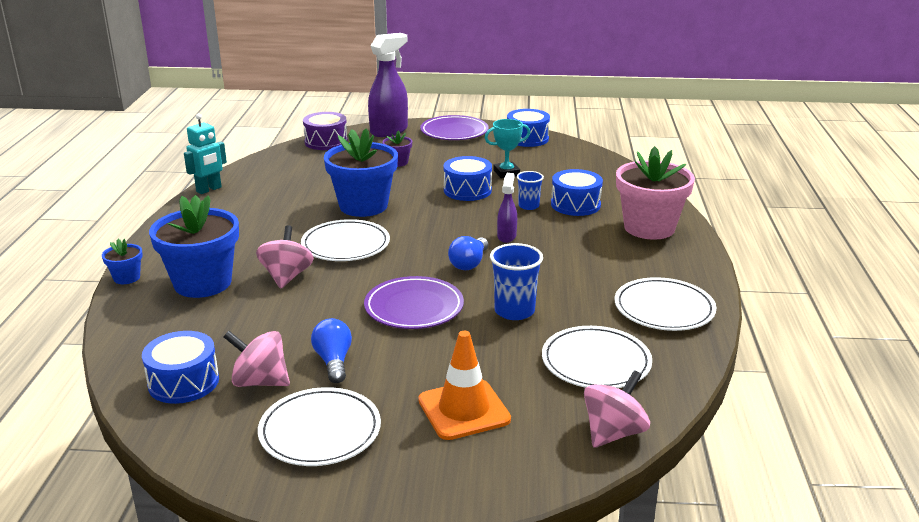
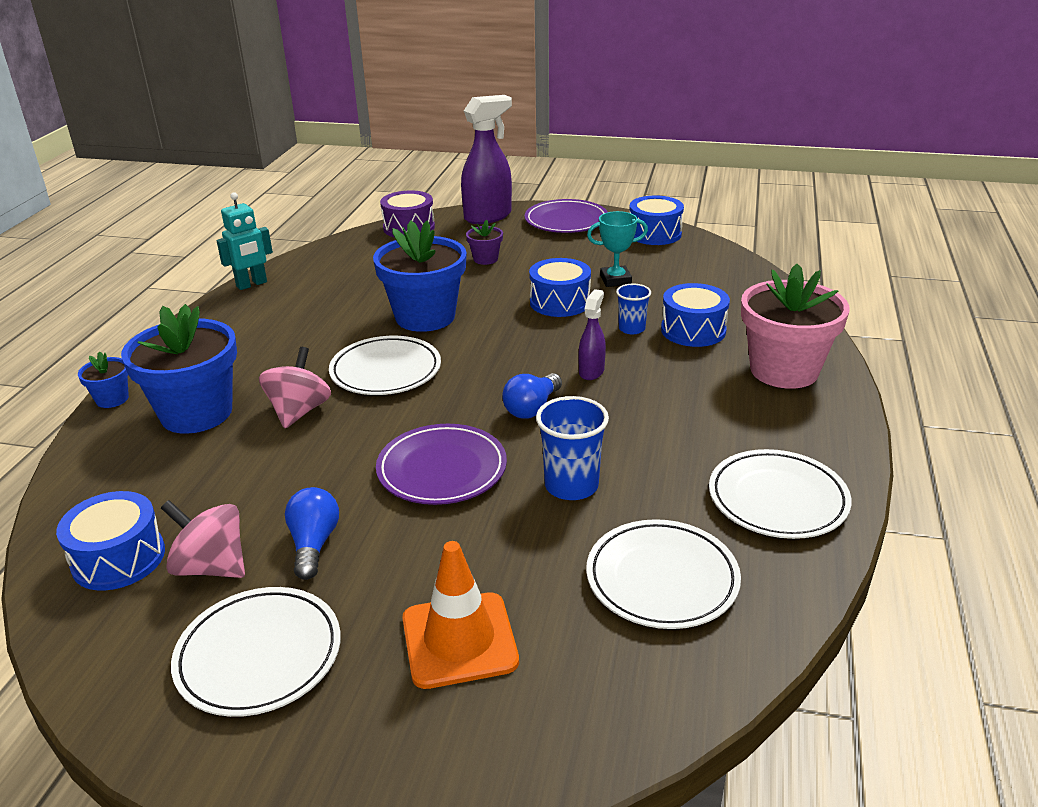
camera: 10 degrees right, 5 degrees up
pink spinning top [584,370,650,448] -> none

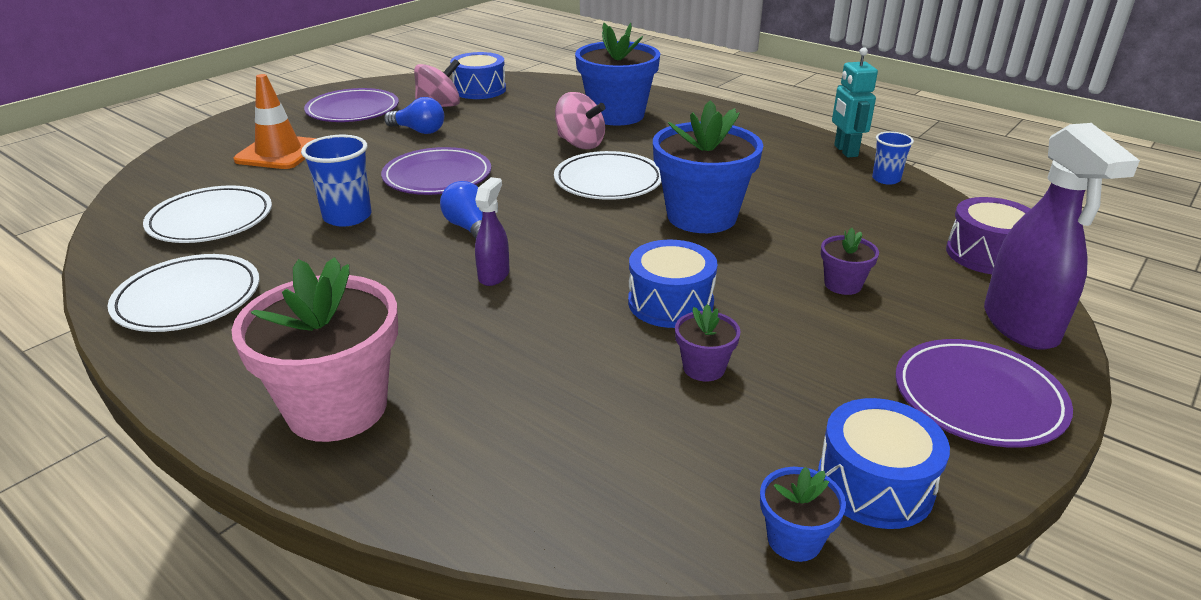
camera: 115 degrees right, 0 degrees up
blue flower pot [78,351,129,408] -> blue flower pot moved to [760,467,846,562]
white plate [171,587,341,717] -> purple plate [304,88,399,122]
purple spray bottle [578,289,606,380] -> purple spray bottle turned 120 degrees counterclockwise [475,177,510,286]
turquoise trophy [587,211,648,287] -> purple flower pot [675,304,741,381]
blue cup [616,284,651,334] -> blue cup moved to [872,131,914,185]
blue drum [661,283,730,347] -> none

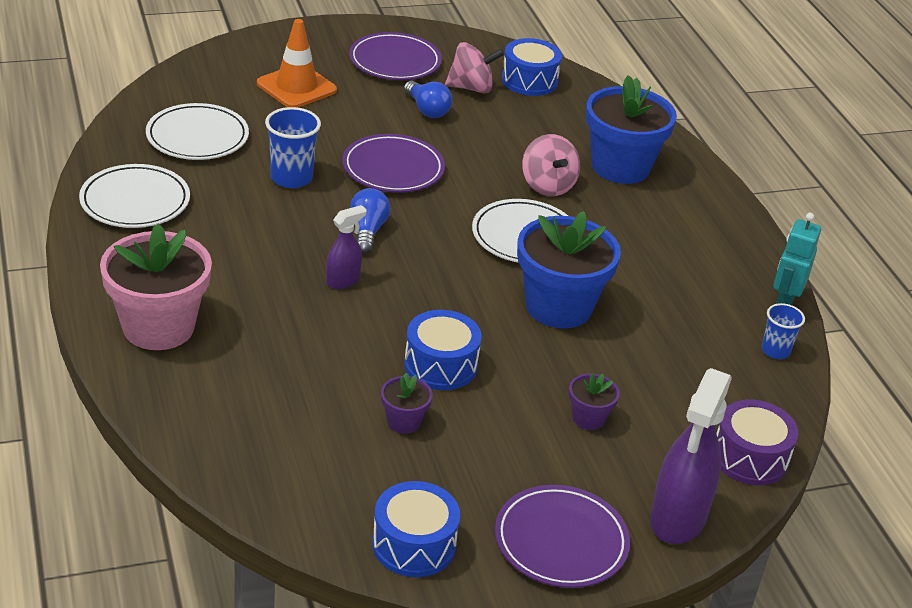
camera: 30 degrees right, 5 degrees up
blue flower pot [760,467,846,562] -> none

